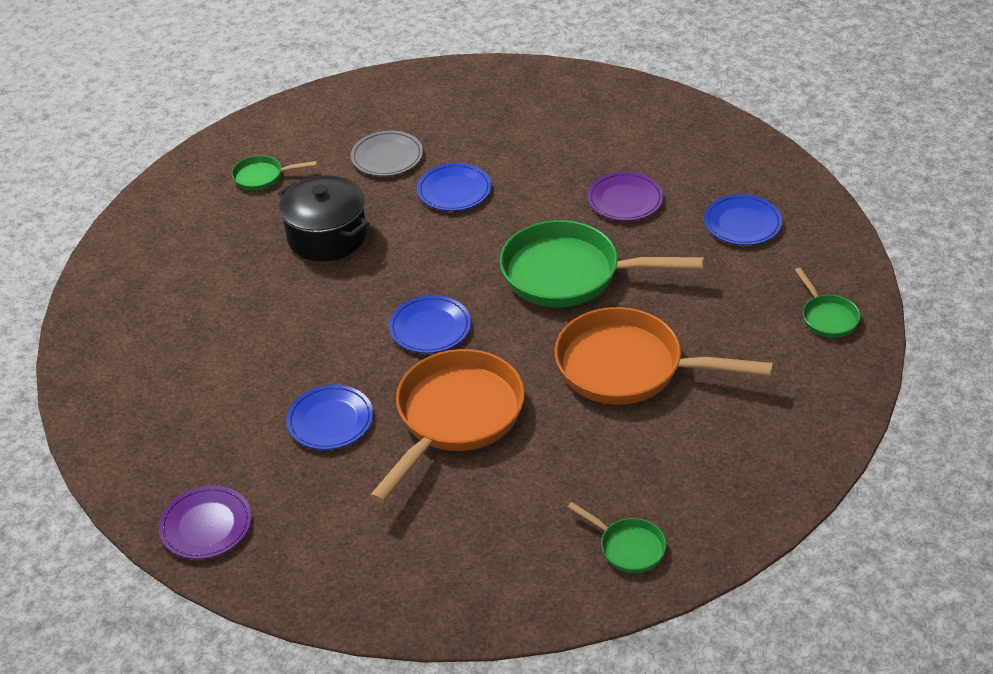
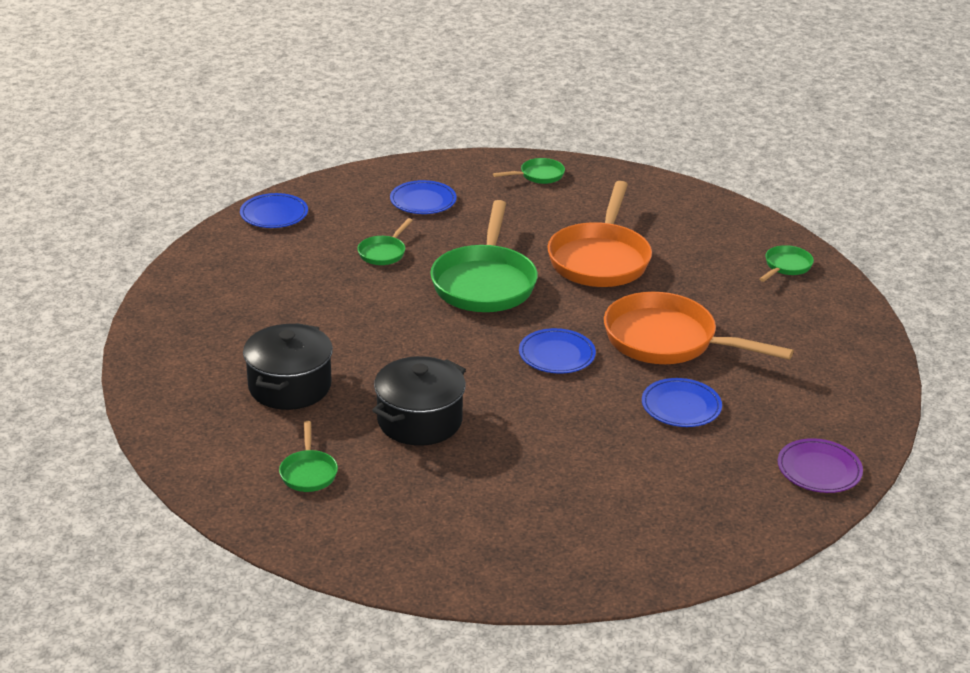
camera: 95 degrees left, 10 degrees down
grey plate [351,131,423,176] -> black pot [243,323,333,410]
blue plate [417,163,491,211] -> blue plate moved to [240,193,308,228]
purple plate [587,172,664,221] -> green pan [357,218,413,265]

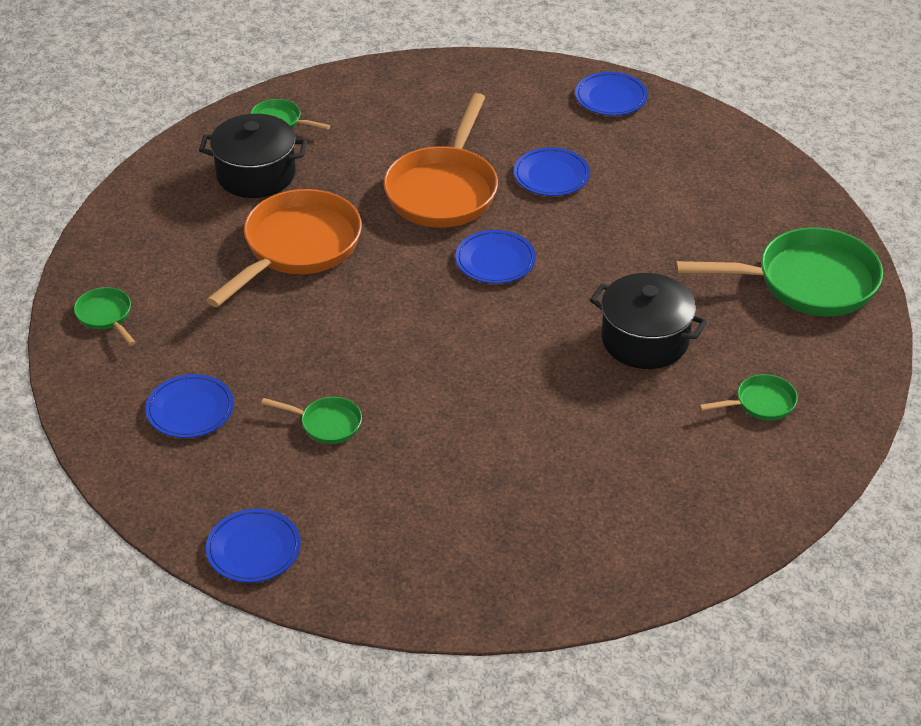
camera: 100 degrees left, 10 degrees up
black pot [243,323,333,410] -> black pot moved to [199,114,307,198]
green pan [430,200,538,312] -> green pan moved to [675,227,883,316]
orange pan [547,181,652,287] -> orange pan turned 60 degrees counterclockwise [207,189,362,307]
purple plate [778,438,863,493] -> blue plate [575,72,648,116]

